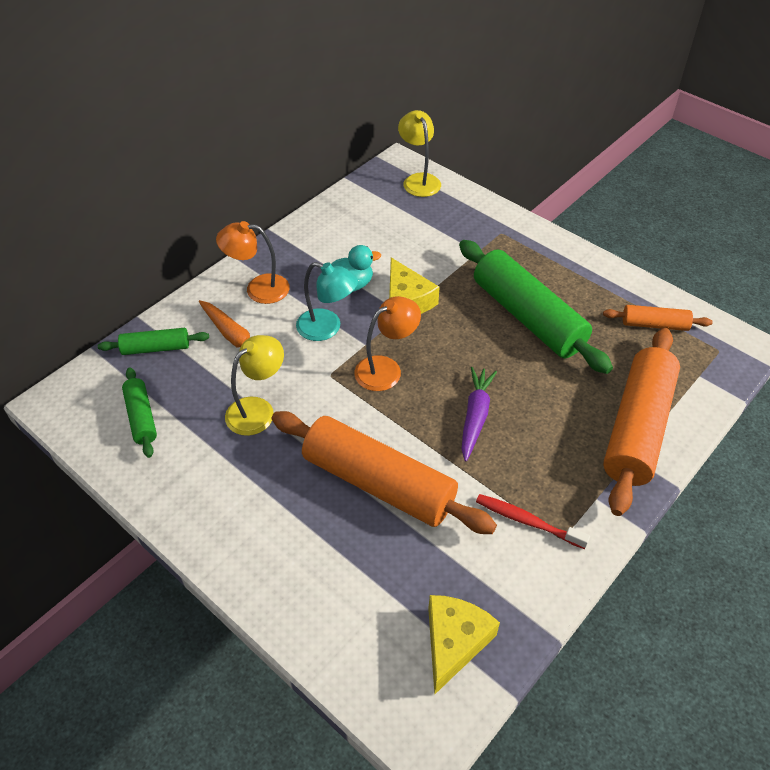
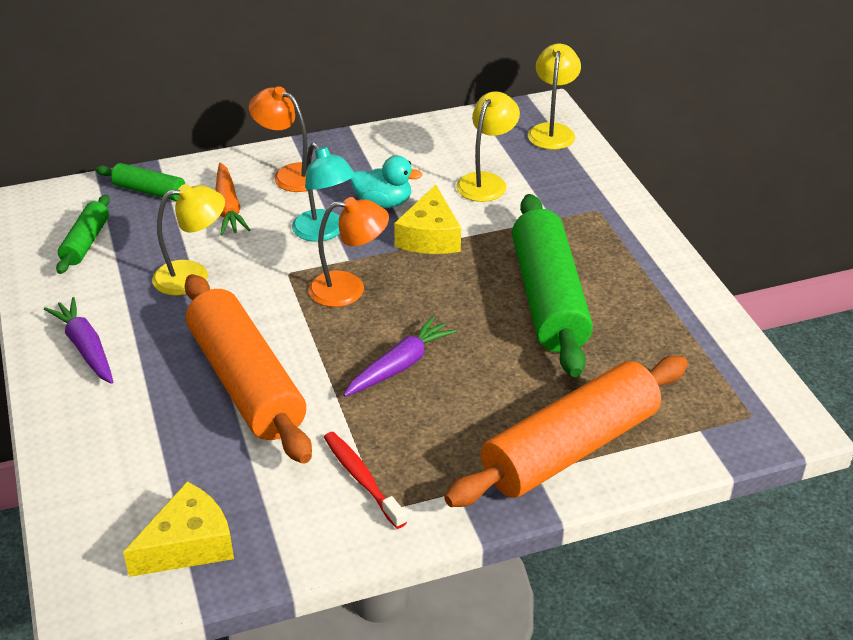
camera: 30 degrees right, 10 degrees down
orange rolling pin [603,305,713,331] -> none
none -> purple carrot [44,297,113,384]
none -> yellow lamp [456,91,520,202]

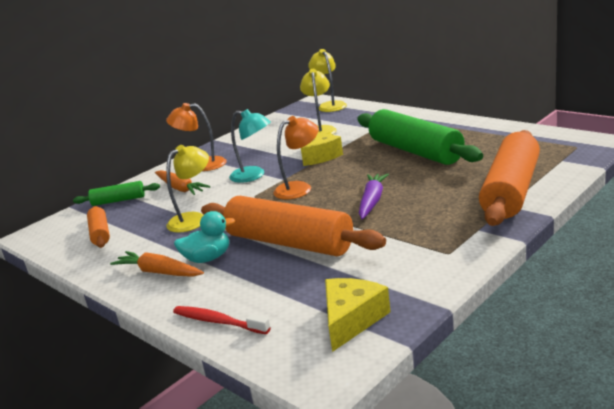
camera: 25 degrees left, 15 degrees down
purple carrot [44,297,113,384] -> orange carrot [110,251,204,277]
green rolling pin [56,194,110,274] -> orange rolling pin [87,206,110,248]
red toothbrush [324,432,407,529] -> red toothbrush moved to [173,306,271,334]
turquoise duck [350,156,422,208] -> turquoise duck moved to [174,211,235,263]

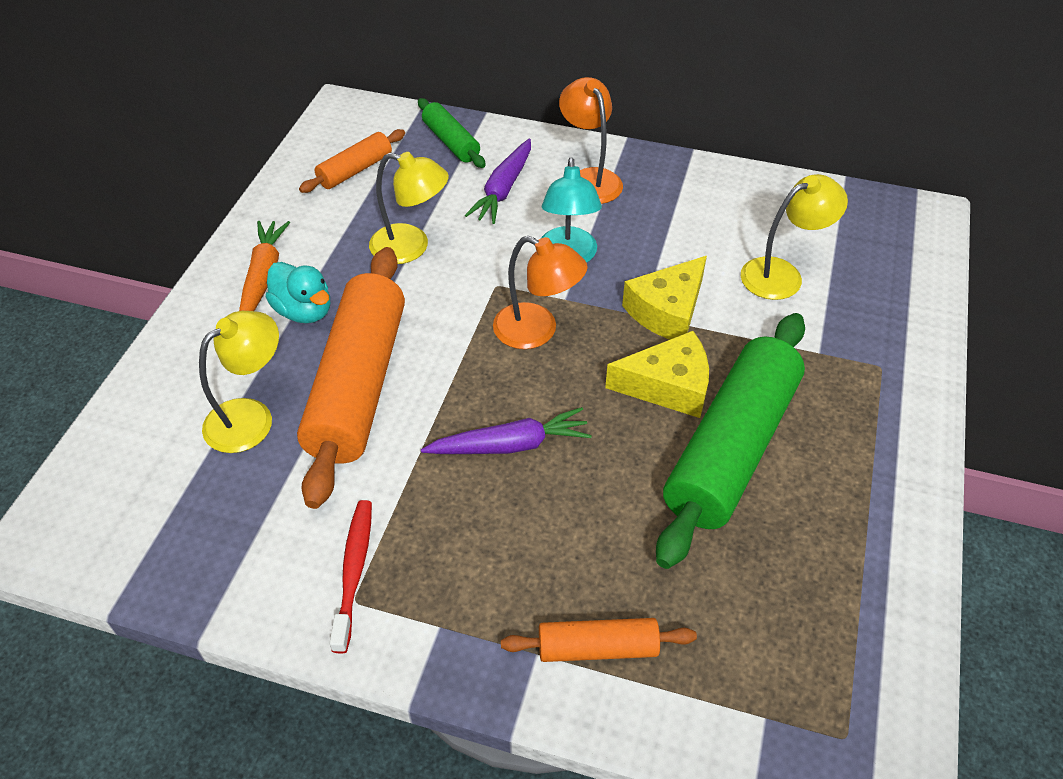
camera: 60 degrees right, 25 degrees up
orange carrot [155,170,210,195] -> purple carrot [465,139,531,224]
red toothbrush [173,306,271,334] -> red toothbrush moved to [330,500,372,654]
yellow lamp [308,49,347,112] -> yellow lamp moved to [199,311,279,453]
yellow cheese [325,278,391,352] -> yellow cheese moved to [605,331,709,418]
orange rolling pin [479,130,540,226] -> orange rolling pin [501,618,697,662], size x0.49

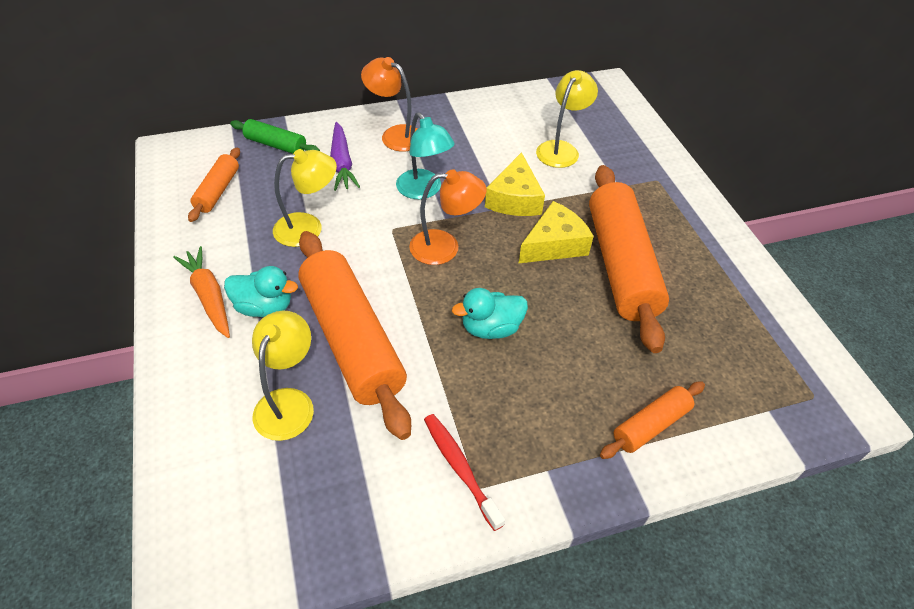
camera: 35 degrees left, 0 degrees up
purple carrot [421,407,592,454] -> turquoise duck [452,288,528,339]
green rolling pin [656,313,805,569] -> orange rolling pin [589,165,669,353]

